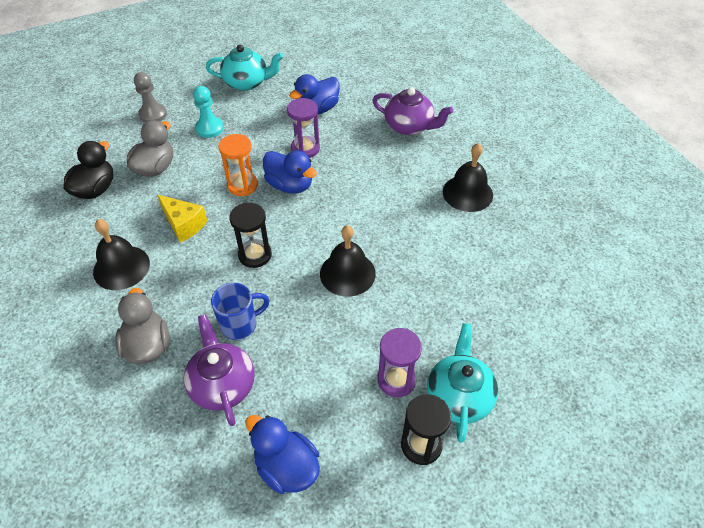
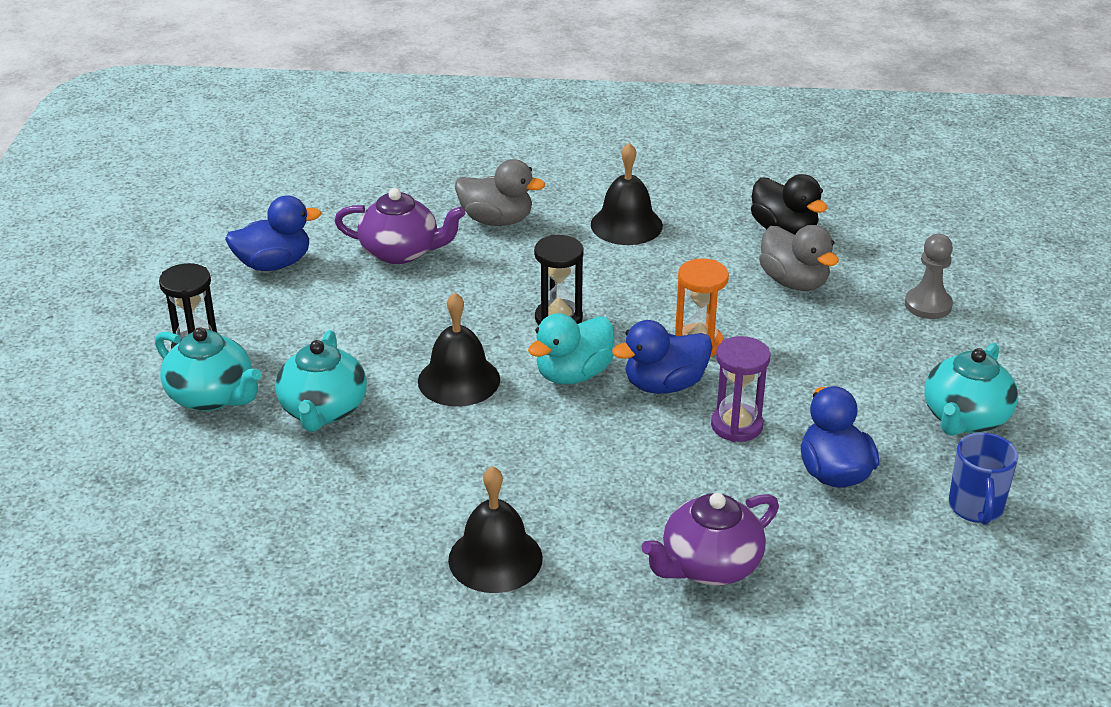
camera: 120 degrees right, 15 degrees down
yellow cheese [157,195,207,243] -> none
turquoise pawn [193,86,224,138] -> none
blue mug [211,283,270,340] -> blue mug moved to [949,433,1018,525]
purple hourglass [378,328,422,397] -> none
none -> turquoise teapot [275,330,367,432]
none -> turquoise duck [528,313,614,385]

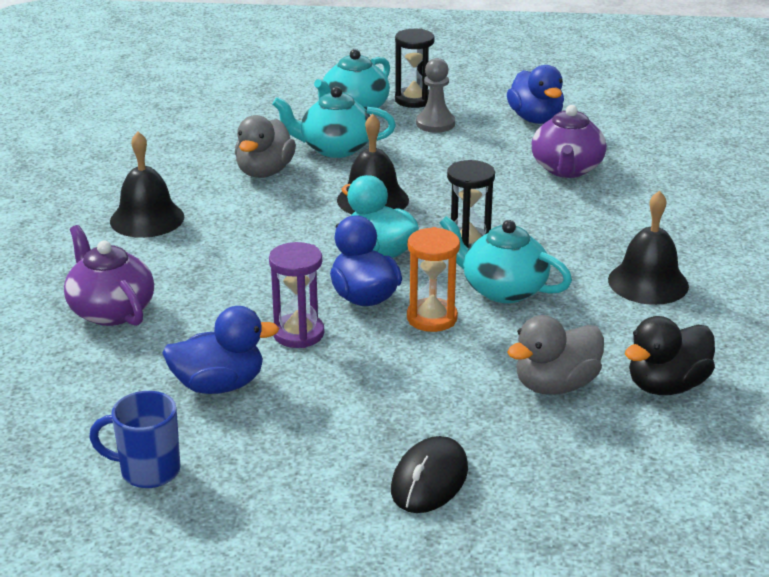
camera: 90 degrees right, 5 degrees down
grey duck [455,159,545,226] -> grey duck moved to [235,115,296,178]
grey pawn [905,234,953,319] -> grey pawn moved to [416,58,455,133]
turquoise teapot [924,343,1018,436] -> turquoise teapot moved to [439,216,572,303]
none -> black mouse [391,436,468,513]

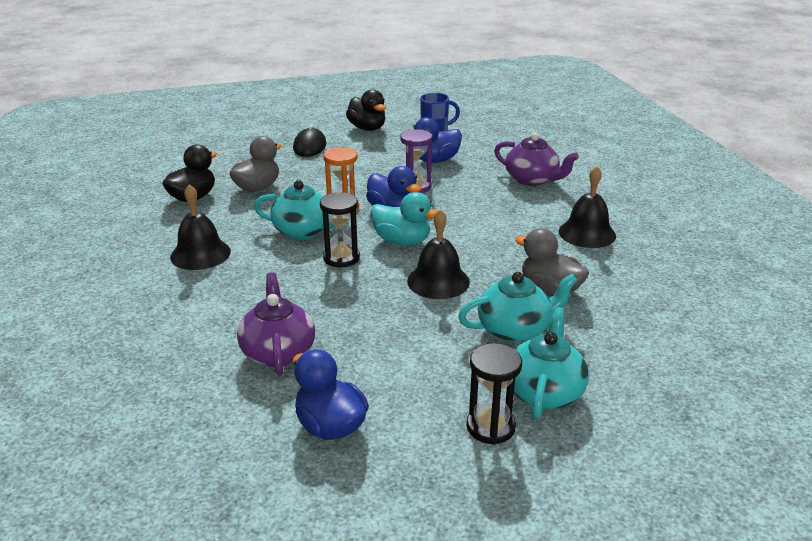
camera: 160 degrees right, 0 degrees up
grey duck [235,115,296,178] -> grey duck turned 45 degrees counterclockwise [515,228,589,296]
grey pawn [416,58,455,133] -> none
none -> black duck [346,89,386,131]

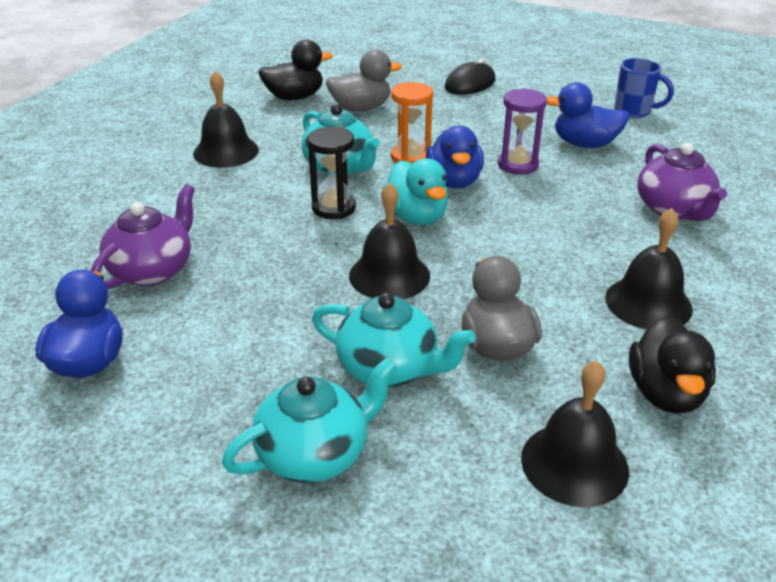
camera: 40 degrees right, 5 degrees up
black duck [346,89,386,131] -> black duck moved to [629,316,716,414]
black hourglass [466,343,522,445] -> none
none -> black bell [521,360,629,507]

